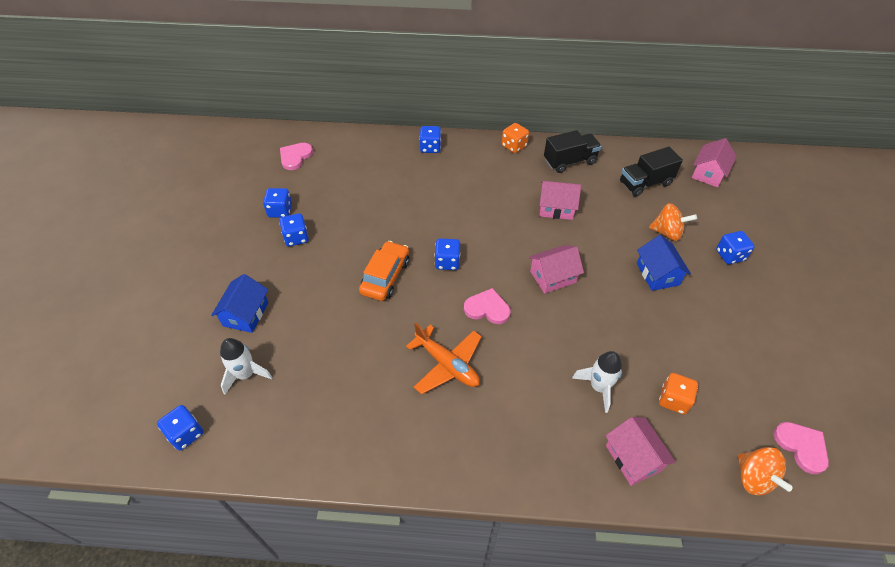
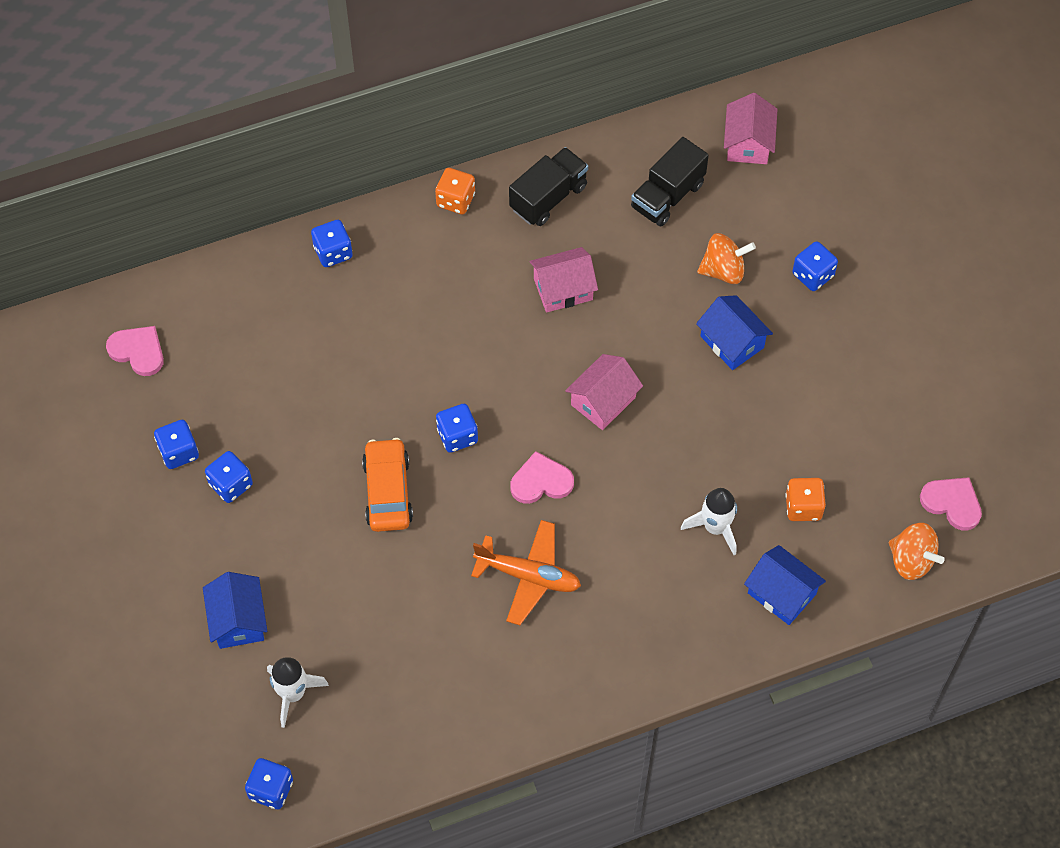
camera: 25 degrees left, 10 degrees up
pink heart [280,143,313,170] -> pink heart turned 120 degrees clockwise [106,326,164,376]
pink house [605,417,676,486] -> blue house [744,545,826,625]

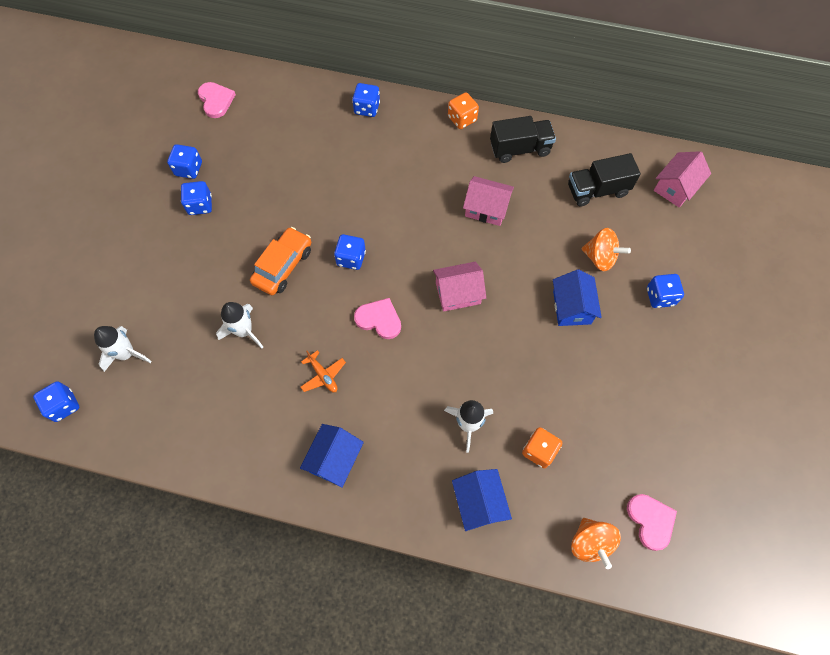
camera: 35 degrees right, 5 degrees up
blue house [203,572,267,649] -> blue house moved to [300,424,364,488]
orange plane [471,520,581,625] -> orange plane [301,350,346,392], size x0.57
none -> white rocket [216,302,263,348]

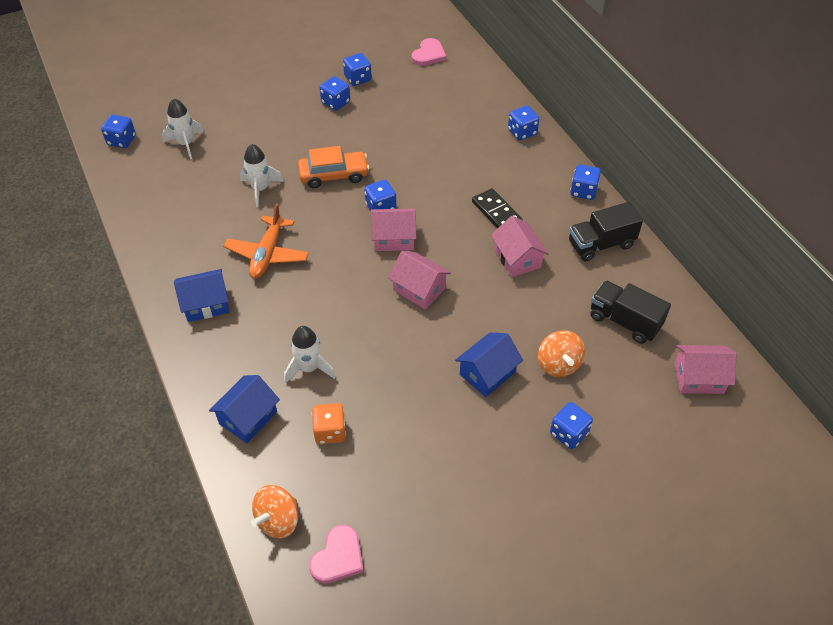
camera: 50 degrees right, 15 degrees down
orange plane [301,350,346,392] -> orange plane [223,203,309,279], size x1.75
pink heart [354,298,401,339] -> none
orange dice [448,92,479,129] -> blue dice [570,164,601,200]
black truck [490,116,556,163] -> black truck turned 120 degrees clockwise [569,202,643,261]
none -> pink house [371,208,416,251]
none -> black domino [472,188,523,229]

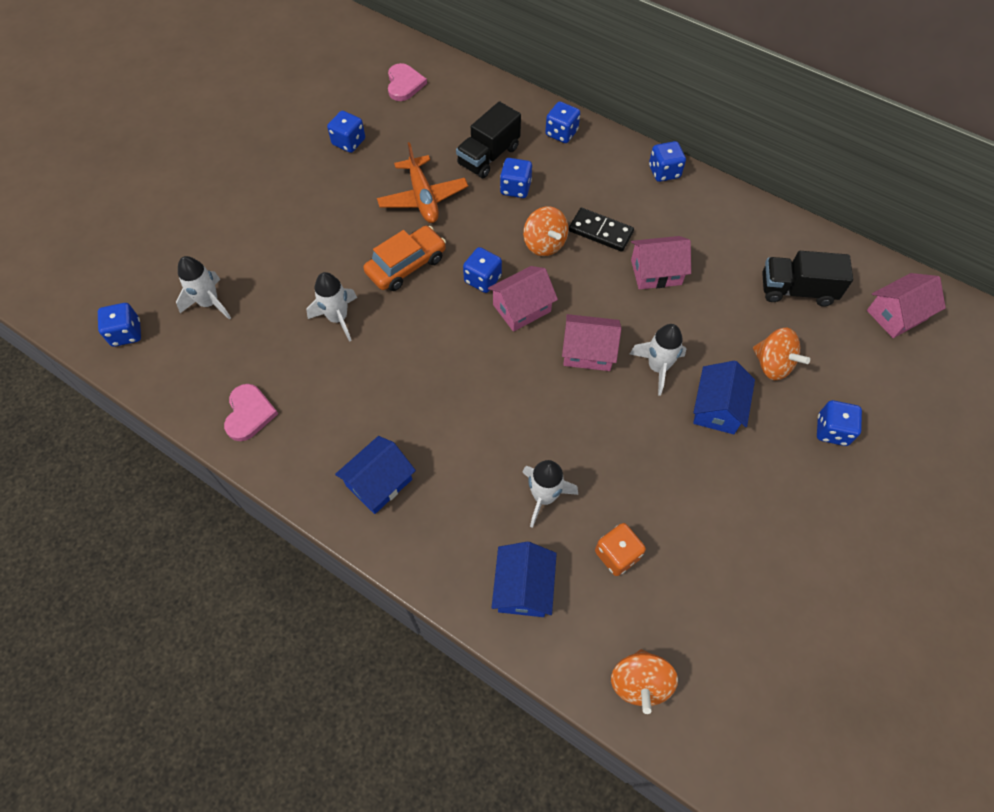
camera: 30 degrees left, 10 degrees up
orange plane [223,203,309,279] -> orange plane moved to [377,142,468,223]
pink heart [309,525,364,584] -> pink heart moved to [224,384,278,441]
blue dice [320,76,350,111] -> blue dice moved to [500,158,532,198]
pink house [491,216,549,277] -> pink house turned 45 degrees counterclockwise [631,236,691,290]
black truck [569,202,643,261] -> black truck moved to [456,101,521,178]
none -> orange spinning top [523,207,569,256]
none -> white rocket [630,324,686,396]

